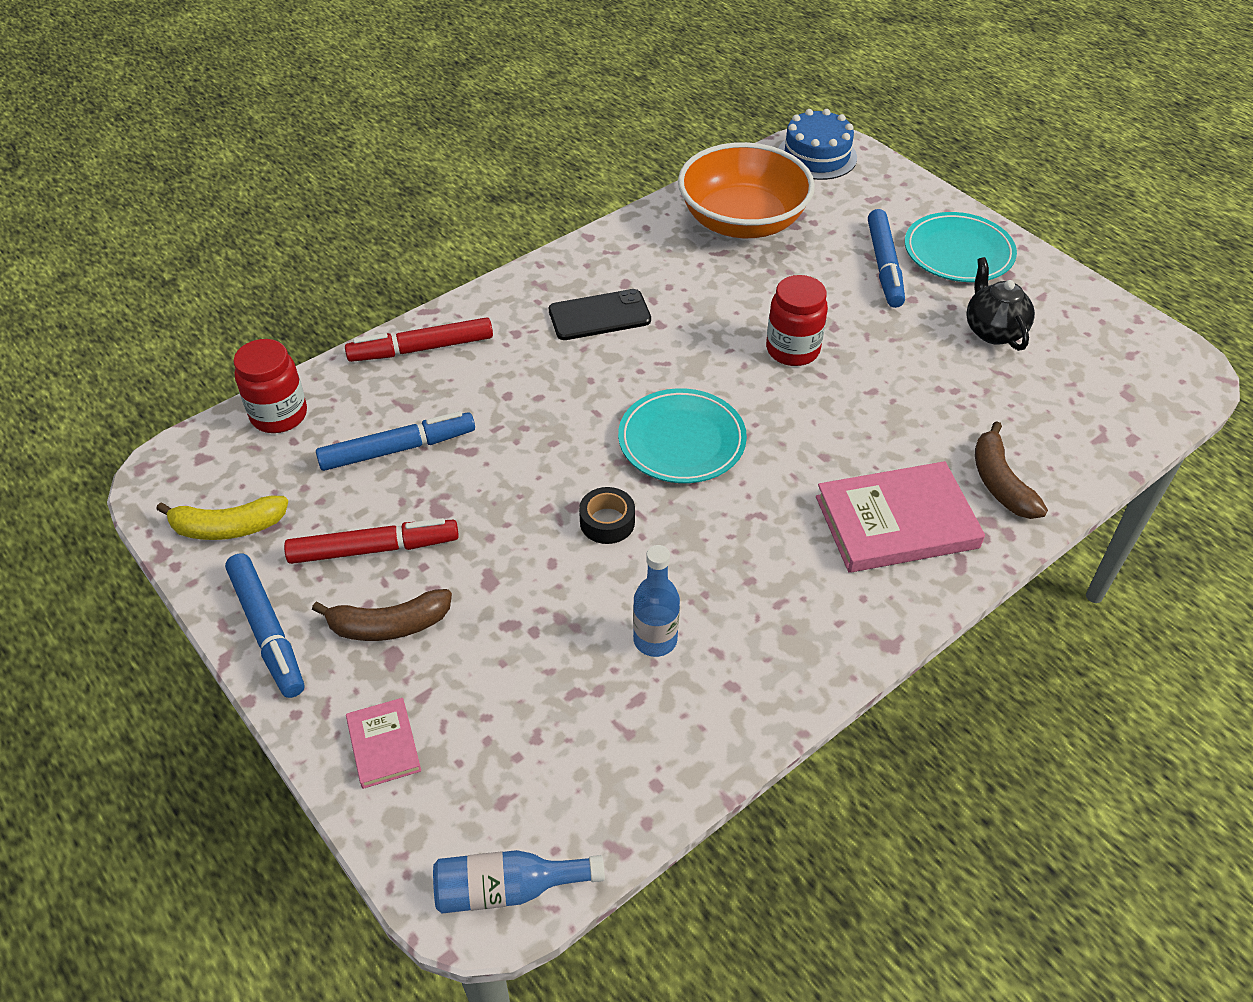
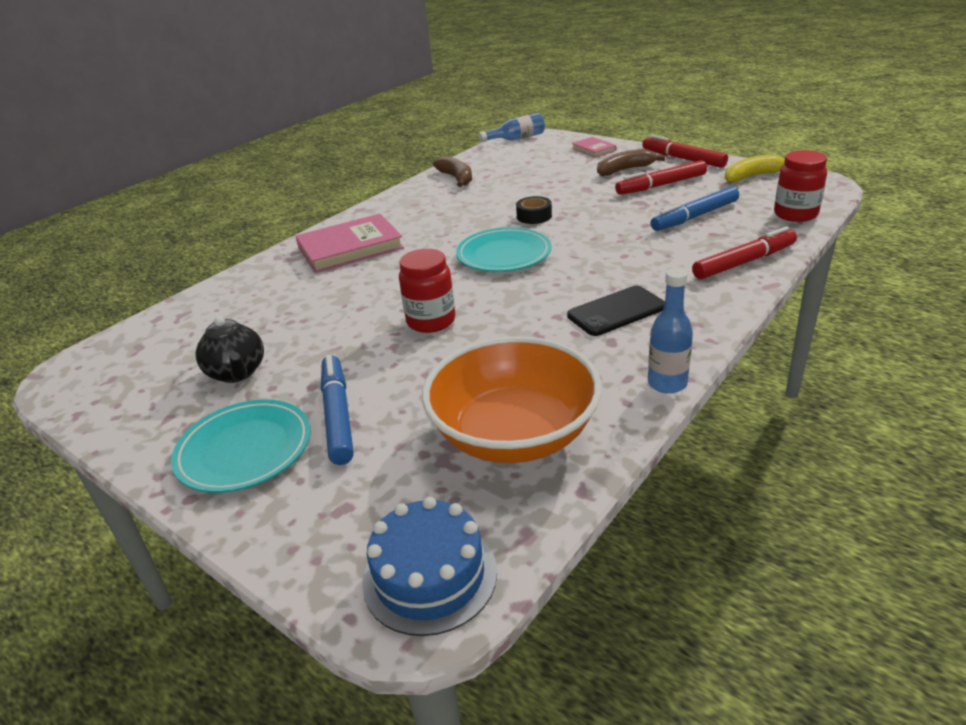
camera: 170 degrees right, 15 degrees down
blue marker [225,553,304,698] -> red marker [642,135,728,168]
blue bottle [633,545,680,657] -> blue bottle moved to [648,268,693,394]
brown banana [975,421,1048,519] -> brown banana moved to [433,156,472,187]

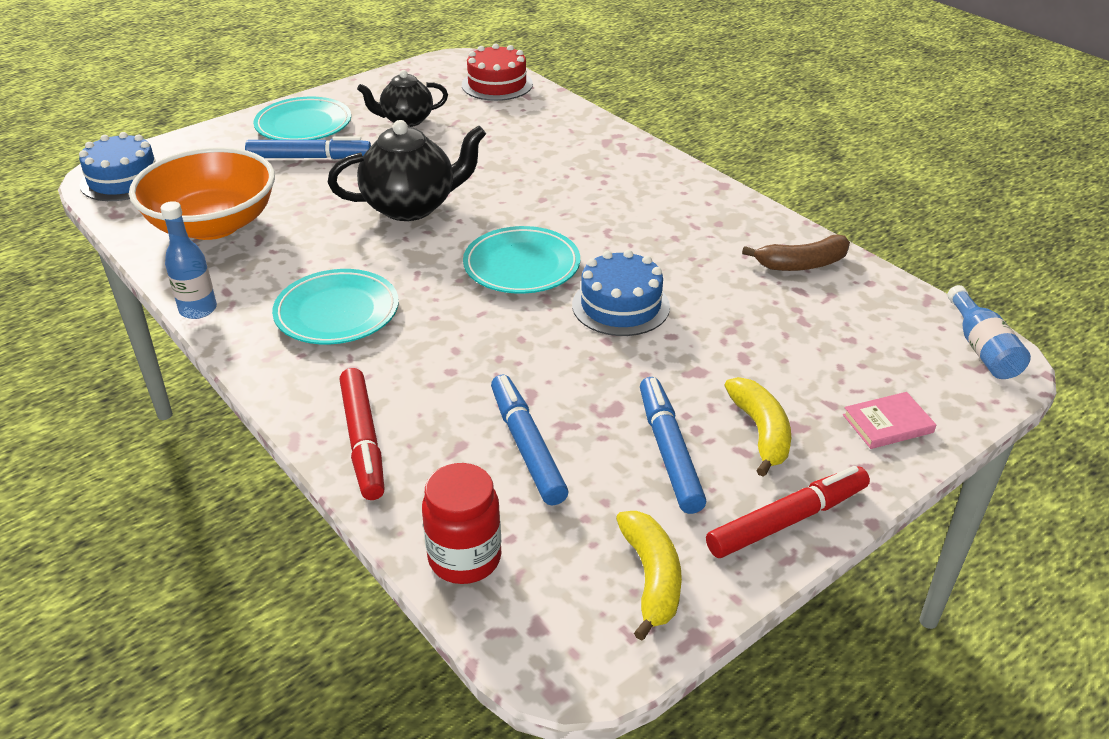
camera: 100 degrees right, 5 degrees up
pink book [295,214,404,273] -> none
red jar [399,249,455,333] -> black teapot [328,120,486,221]
black tape [516,196,552,224] -> blue cake [572,250,670,336]
black phone [567,286,665,336] -> turquoise plate [272,269,399,344]
brown banana [597,149,665,176] -> yellow banana [724,377,791,477]
red marker [615,160,707,195] -> blue marker [640,377,706,514]
none -> red cake [462,43,533,101]

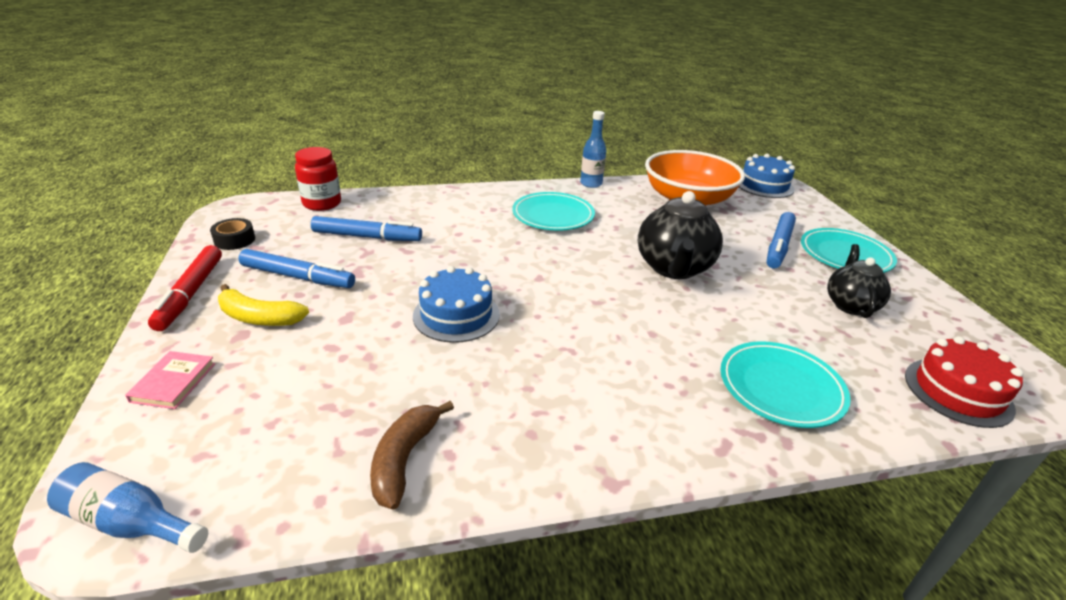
camera: 115 degrees right, 5 degrees down
red marker [340,368,385,500] -> none
turquoise plate [463,226,580,294] -> turquoise plate moved to [720,341,851,428]
yellow banana [616,511,682,641] -> black tape [210,218,255,250]

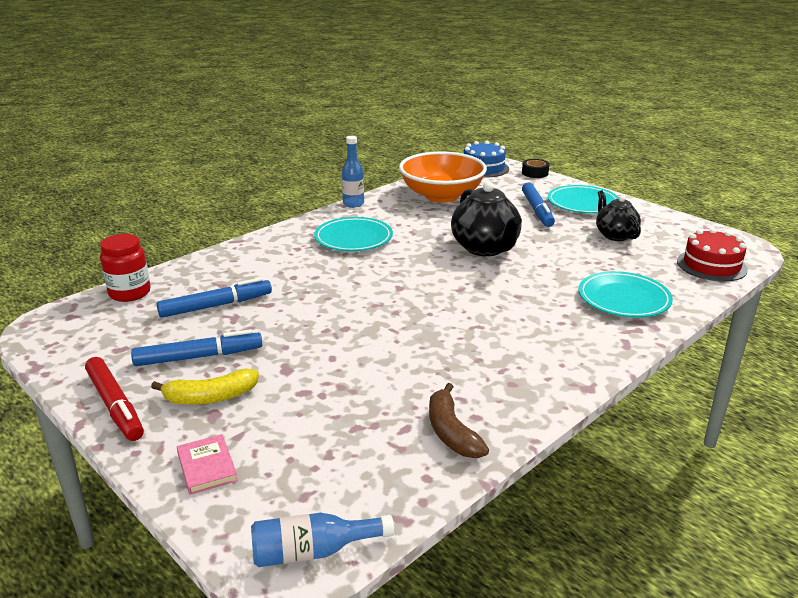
camera: 30 degrees left, 5 degrees down
black tape [210,218,255,250] -> black tape moved to [522,159,549,178]
blue cake [413,266,500,343] -> none

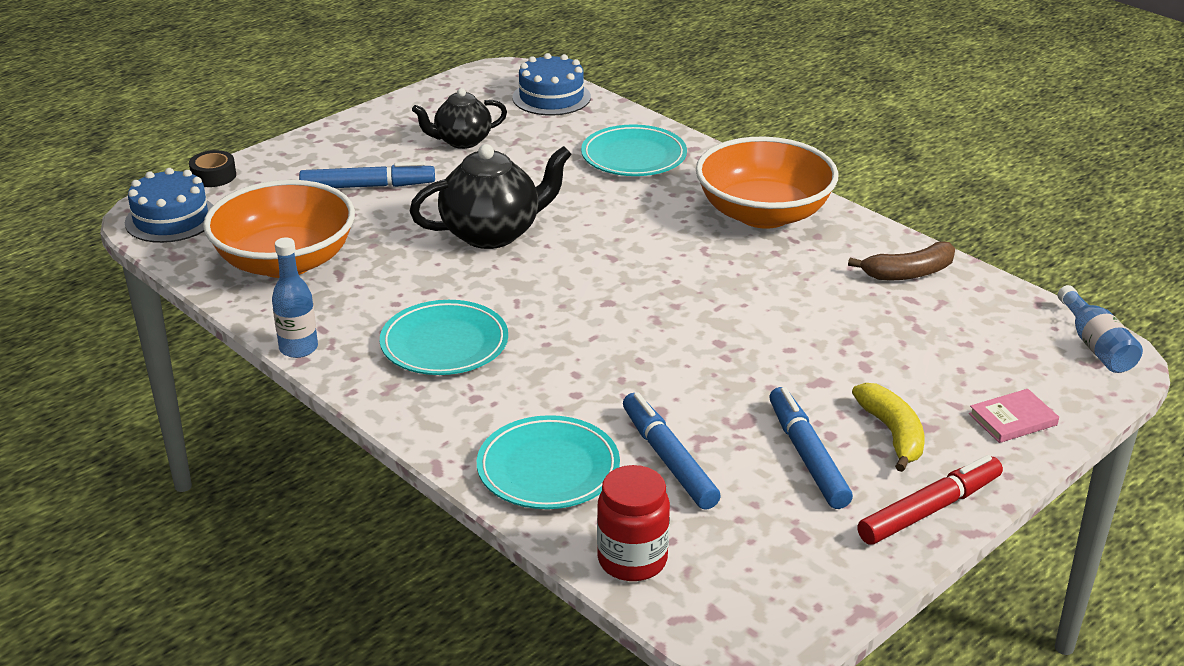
camera: 90 degrees left, 5 degrees up
turquoise plate [548,185,619,213] -> turquoise plate moved to [477,415,620,509]
red cake [677,228,748,282] -> blue cake [512,53,591,115]
none -> orange bowl [696,137,839,229]

